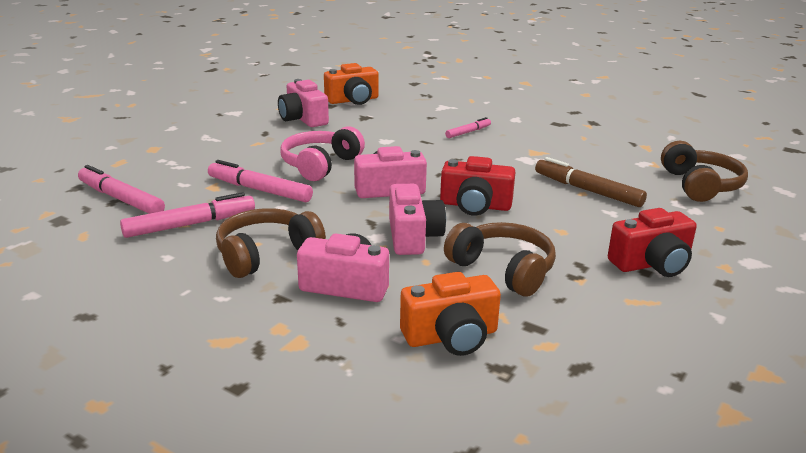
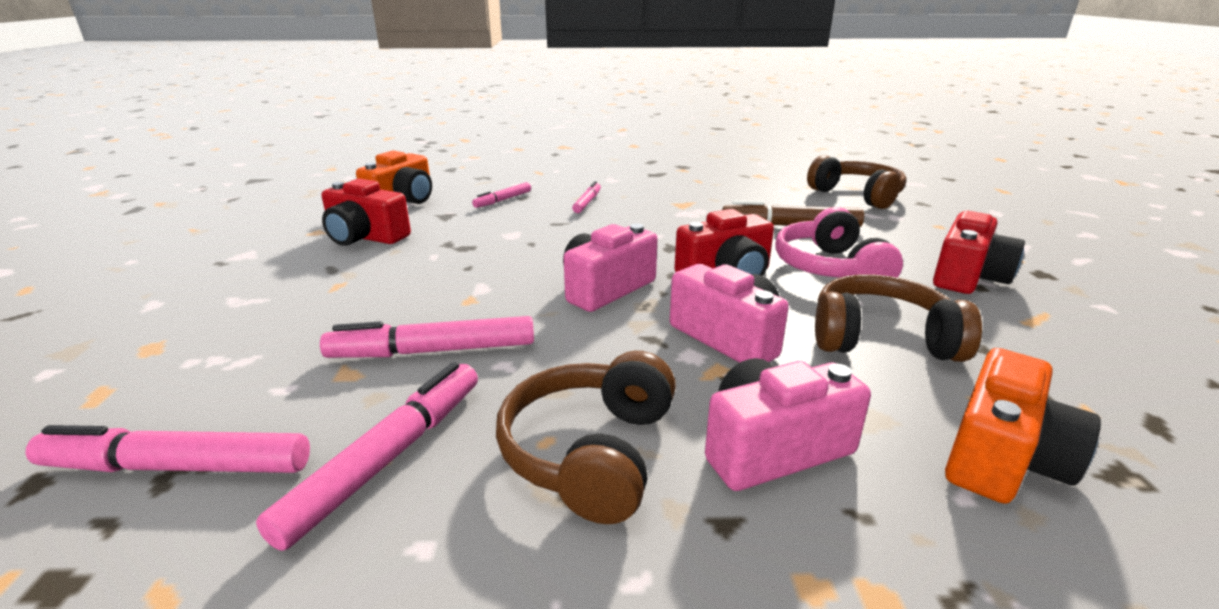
camera: 35 degrees left, 0 degrees up
pink camera [278,79,329,127] -> red camera [321,179,411,246]
pink headphones [280,126,365,181] -> pink headphones moved to [775,207,903,278]
none -> pink marker [472,182,531,208]

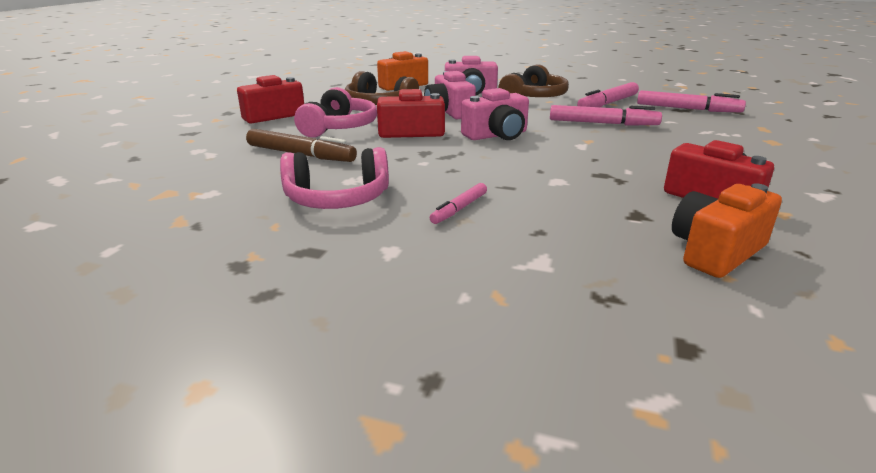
camera: 160 degrees left, 0 degrees up
pink marker [472,182,531,208] -> none
brown headphones [807,155,907,209] -> none
none -> pink headphones [280,147,389,209]

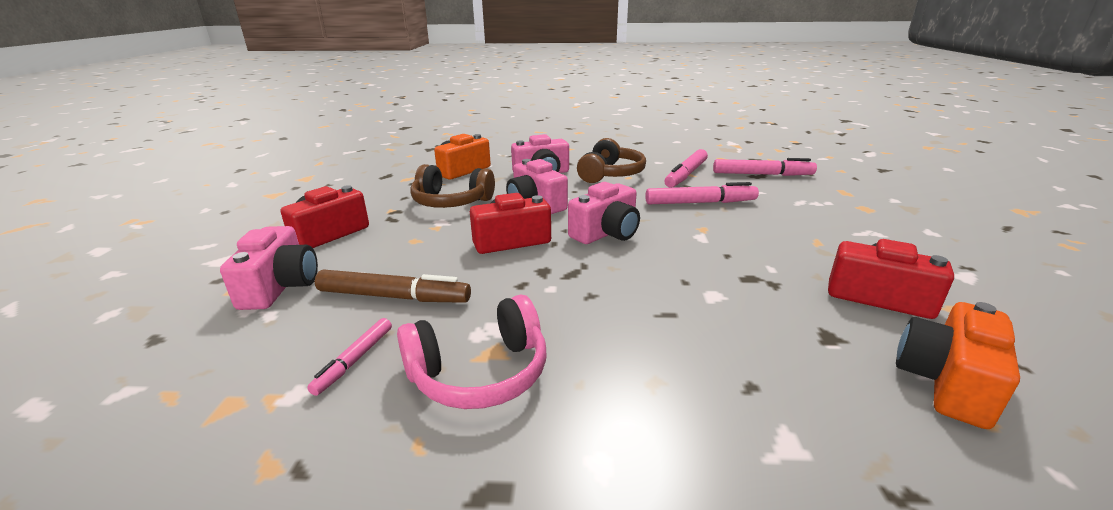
camera: 15 degrees left, 0 degrees up
pink headphones [294,87,377,138] -> none
pink marker [430,183,487,224] -> pink marker moved to [307,318,392,396]
none -> pink camera [220,226,318,310]

